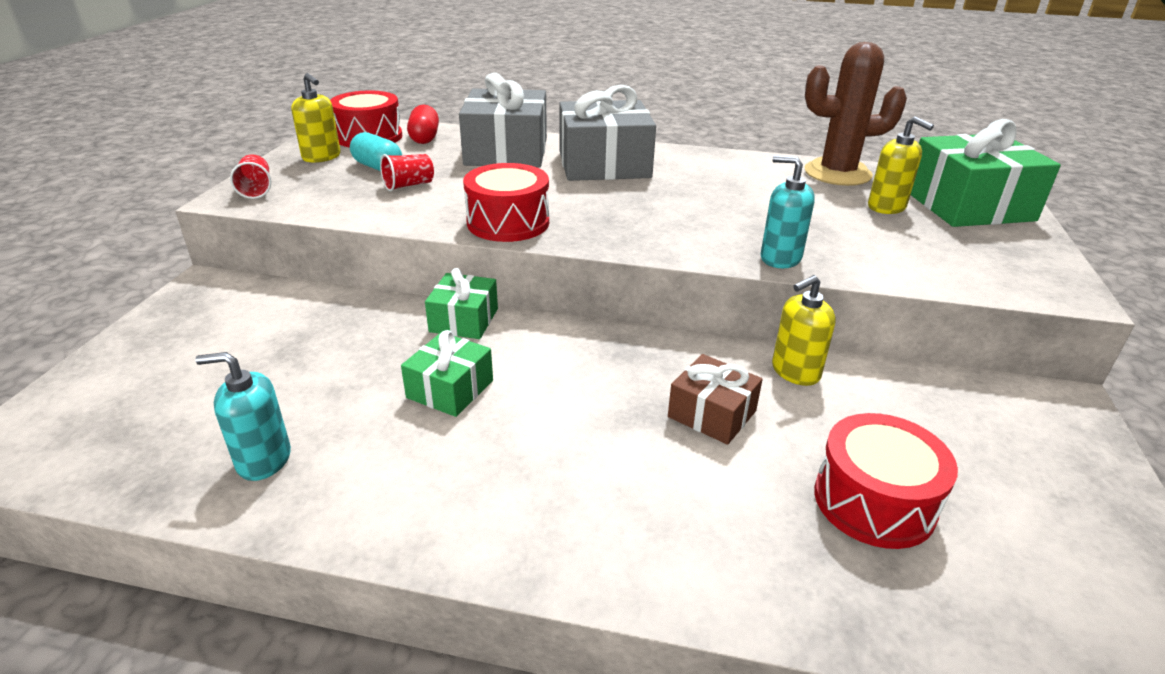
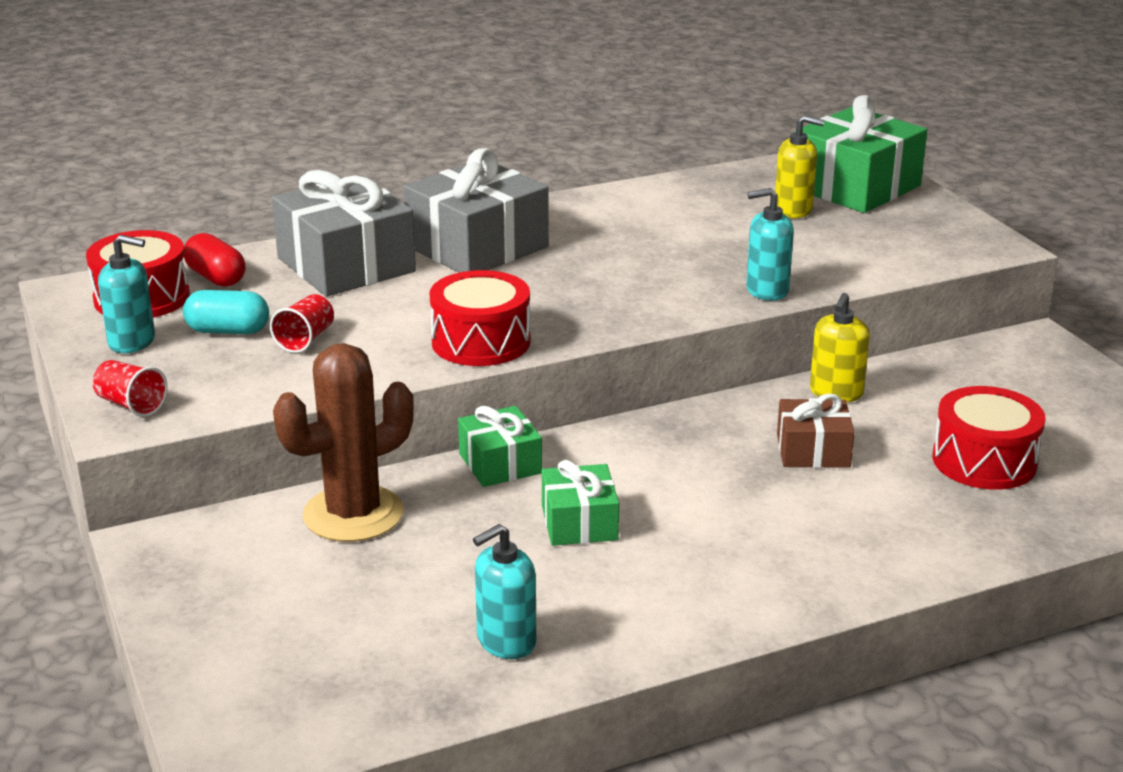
camera: 35 degrees left, 5 degrees down
yellow soap dispenser [291,73,341,163] -> turquoise soap dispenser [98,235,155,353]
brown cactus [804,42,907,186] -> brown cactus moved to [273,343,414,542]

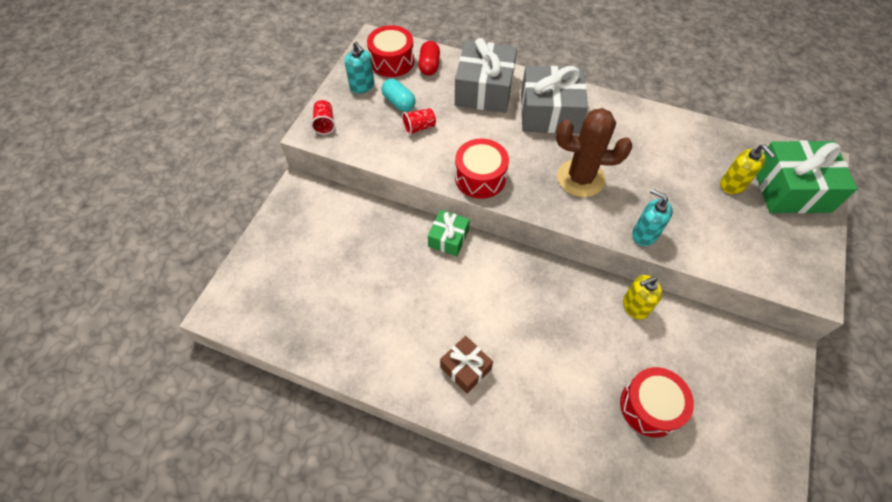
camera: 45 degrees right, 30 degrees up
brown cactus [273,343,414,542] -> brown cactus moved to [556,108,632,197]
turquoise soap dispenser [473,524,537,659] -> none
green gift [542,460,619,546] -> none
brown gift [777,394,855,468] -> brown gift moved to [440,336,493,393]

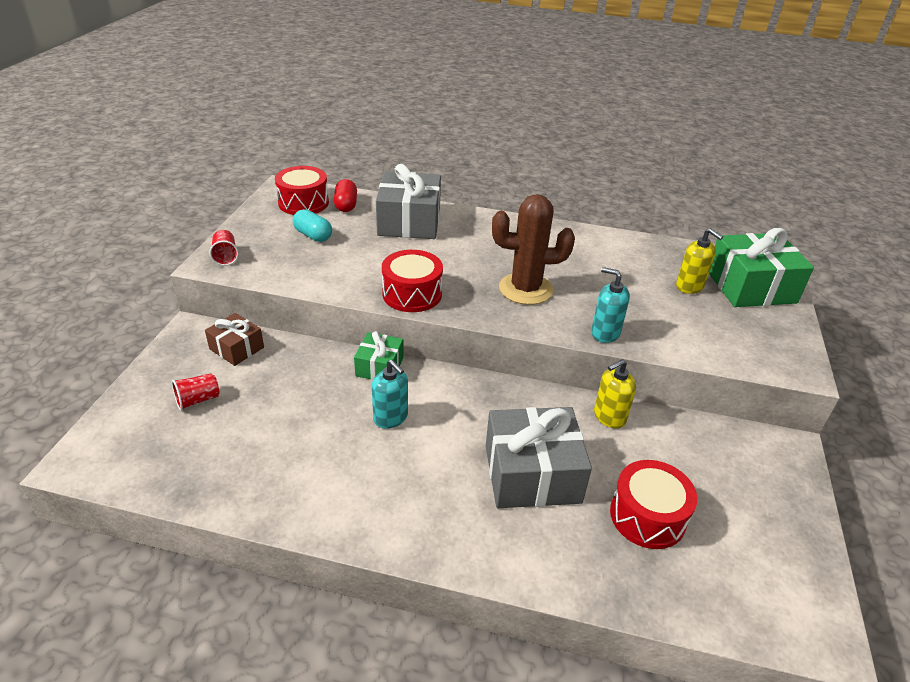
camera: 10 degrees left, 20 degrees down
turquoise soap dispenser [345,42,374,94] -> turquoise soap dispenser moved to [372,360,408,429]
red cup [402,108,436,135] -> red cup moved to [172,373,220,411]
brown gift [440,336,493,393] -> brown gift moved to [205,313,264,366]
grey gift [521,66,588,133] -> grey gift moved to [486,407,592,508]

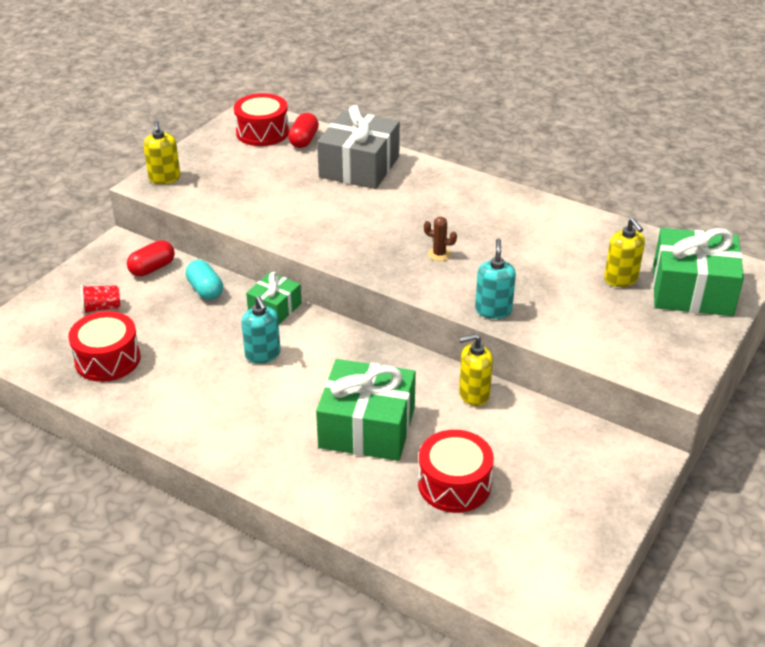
camera: 20 degrees right, 0 degrees up
brown gift [205,313,264,366] -> red capsule [127,240,175,276]
red cup [209,230,239,266] -> yellow soap dispenser [143,121,181,184]
turquoise capsule [293,209,332,242] -> turquoise capsule moved to [186,260,223,300]
red drum [382,250,443,312] -> red drum moved to [68,311,141,382]
grey gift [486,407,592,508] -> green gift [316,359,416,461]
brown cactus [492,194,575,305] -> brown cactus [424,217,457,261], size x0.41
turquoise soap dispenser [591,267,630,343] -> turquoise soap dispenser turned 45 degrees clockwise [475,238,516,319]

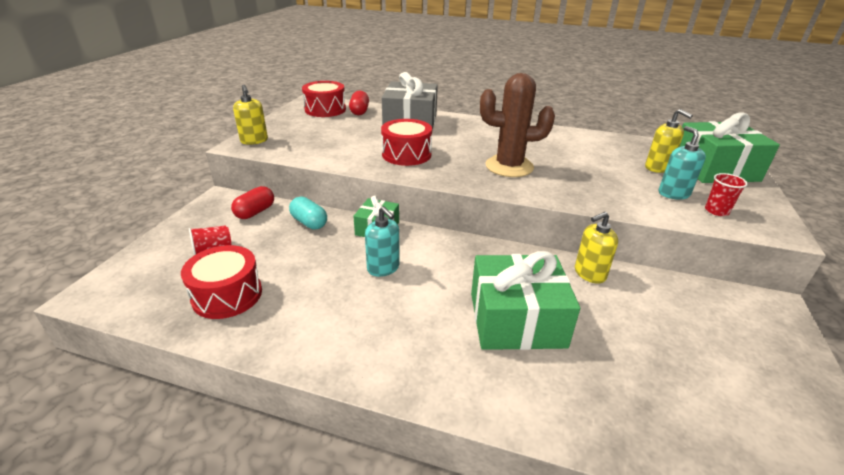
camera: 15 degrees left, 5 degrees down
red drum [418,430,494,513] -> red drum moved to [381,119,432,166]
brown cactus [424,217,457,261] -> brown cactus [480,73,555,177], size x2.45
turquoise soap dispenser [475,238,516,319] -> turquoise soap dispenser moved to [659,126,706,200]
none -> red cup [705,173,748,216]

